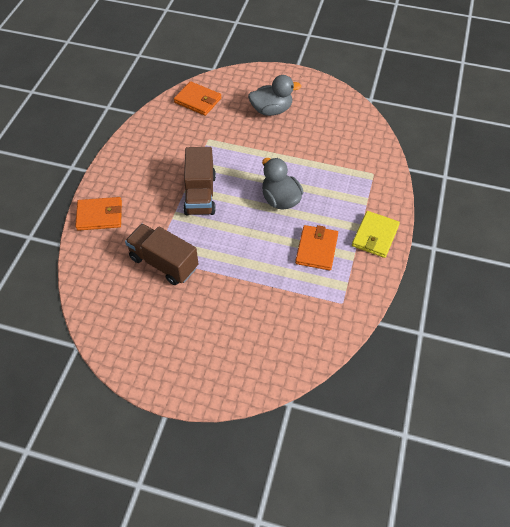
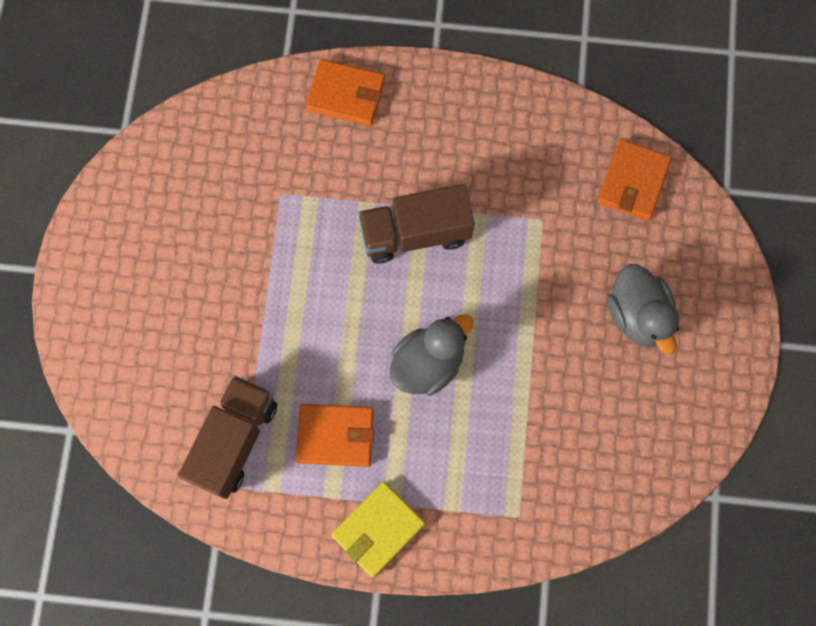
camera: 80 degrees right, 20 degrees up
orange wallet [75,197,122,231] -> orange wallet turned 60 degrees counterclockwise [306,59,385,126]
brown truck [125,224,198,285] -> brown truck moved to [178,375,277,499]
yellow wallet [352,211,400,258] -> yellow wallet turned 60 degrees counterclockwise [331,482,425,578]

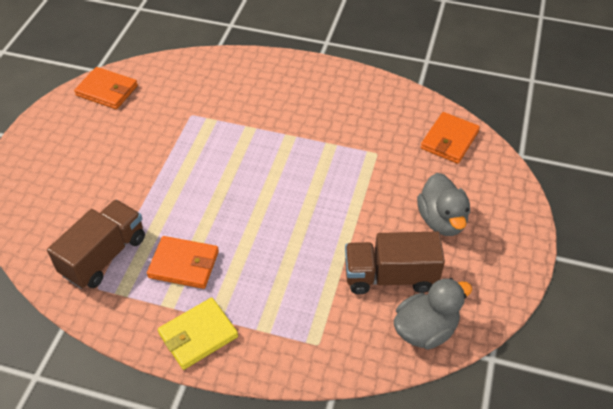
camera: 10 degrees right, 25 degrees down
orange wallet [306,59,385,126] -> orange wallet moved to [74,67,138,109]
brown truck [358,184,474,264] -> brown truck moved to [345,231,445,294]
grey duck [390,314,474,396] -> grey duck moved to [394,278,472,350]

